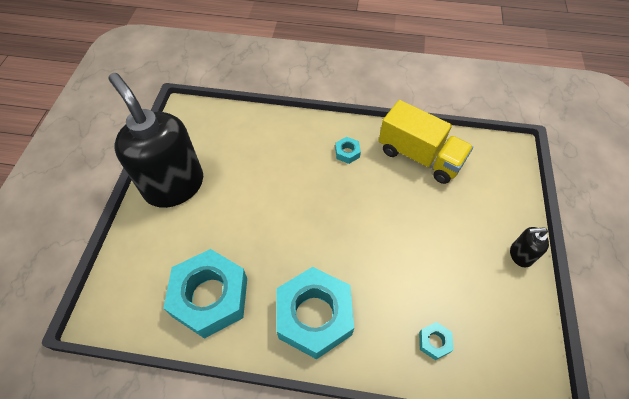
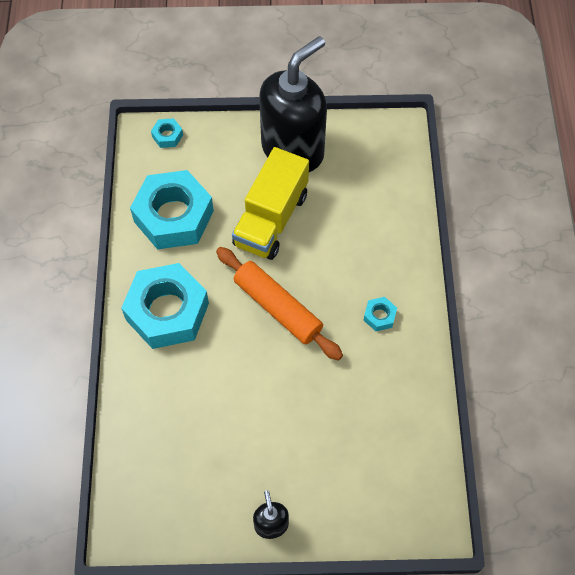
camera: 80 degrees right, 5 degrees up
yellow truck [379,100,473,184] -> yellow truck moved to [232,147,309,260]
turquoise nut [419,322,454,360] -> turquoise nut moved to [151,118,183,148]
none -> orange rolling pin [216,247,343,361]

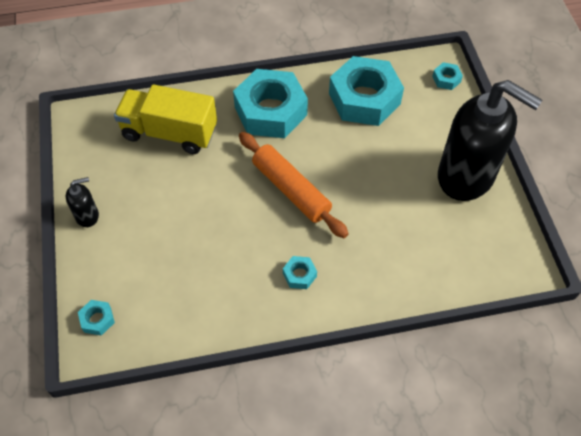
camera: 80 degrees right, 5 degrees down
orange rolling pin [216,247,343,361] -> orange rolling pin turned 75 degrees counterclockwise [239,132,349,238]
yellow truck [232,147,309,260] -> yellow truck moved to [114,84,217,154]
none -> turquoise nut [78,300,115,336]

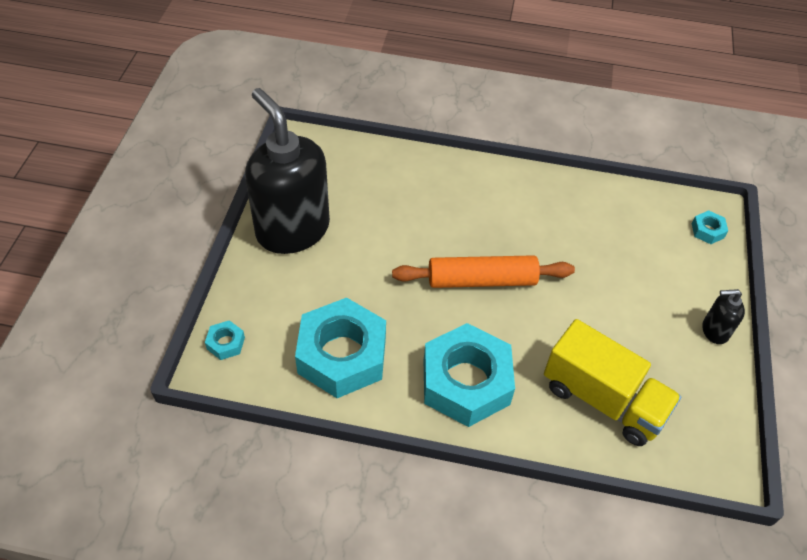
camera: 160 degrees left, 5 degrees down
orange rolling pin [239,132,349,238] -> orange rolling pin turned 75 degrees counterclockwise [392,255,575,288]
turquoise nut [283,256,317,289] -> none

